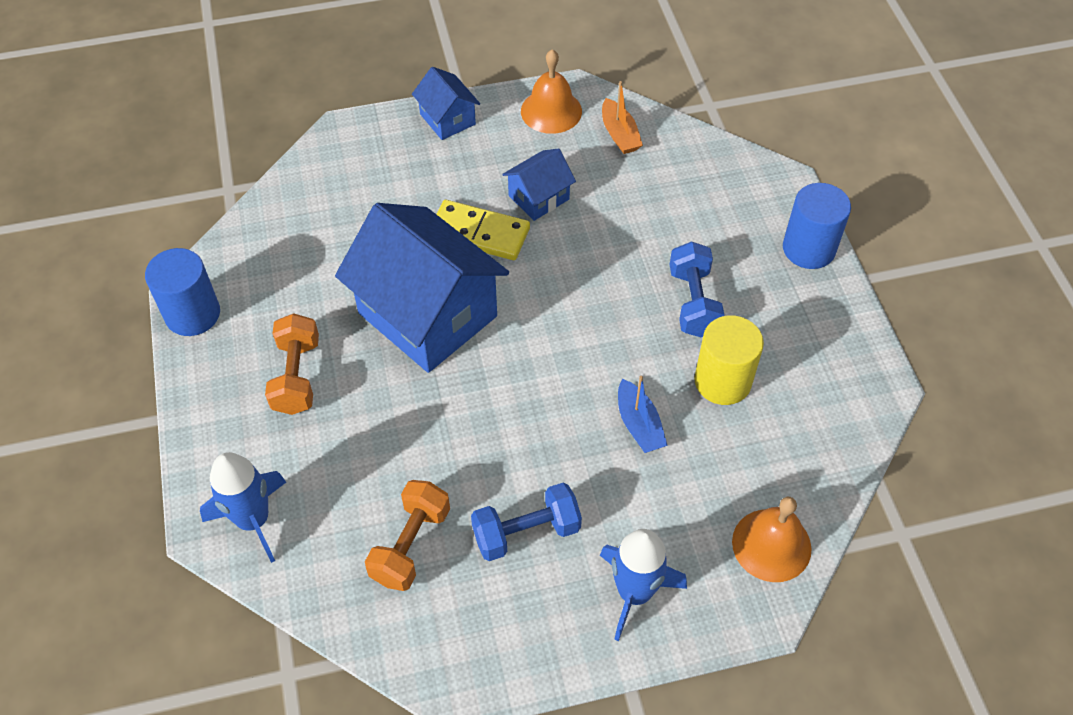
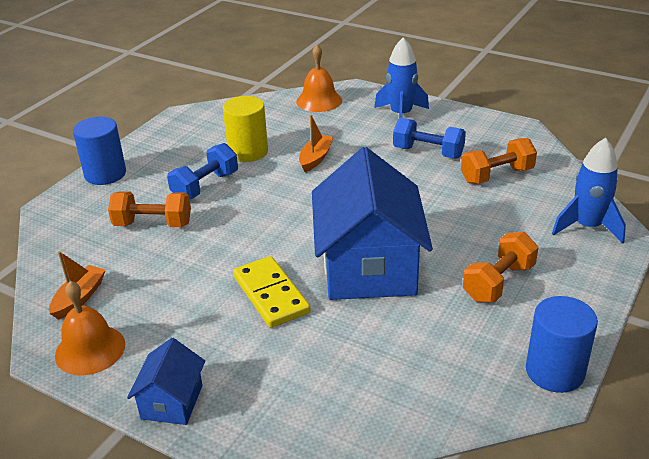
camera: 135 degrees left, 20 degrees down
blue house [502,148,576,221] -> none
blue boat [618,376,668,453] -> orange boat [299,115,334,172]
none -> orange dumbbell [108,191,191,227]

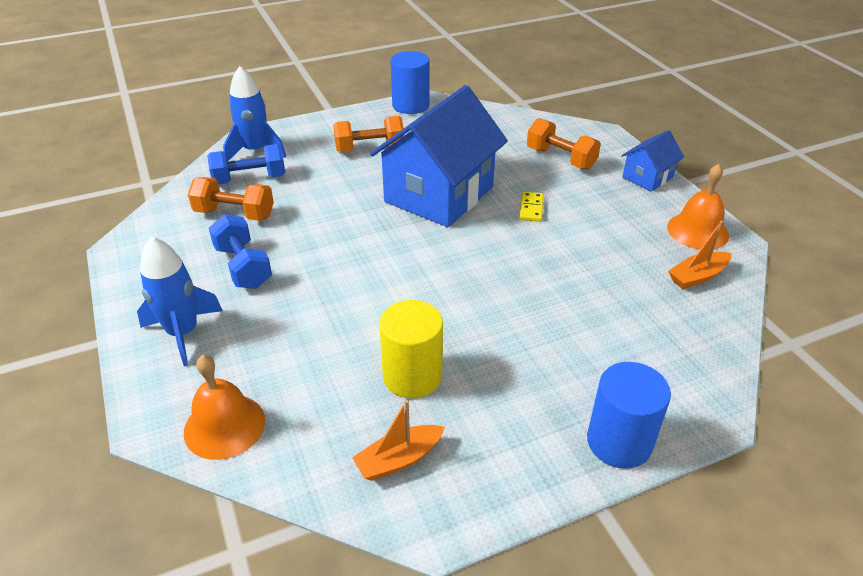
camera: 145 degrees left, 5 degrees up
orange dumbbell [108,191,191,227] -> orange dumbbell moved to [527,118,601,170]
blue dumbbell [167,143,238,199] -> blue dumbbell moved to [207,144,285,185]
yellow domino [233,256,311,328] -> yellow domino [520,192,543,222], size x0.54
orange boat [299,115,334,172] -> orange boat moved to [352,400,445,481]

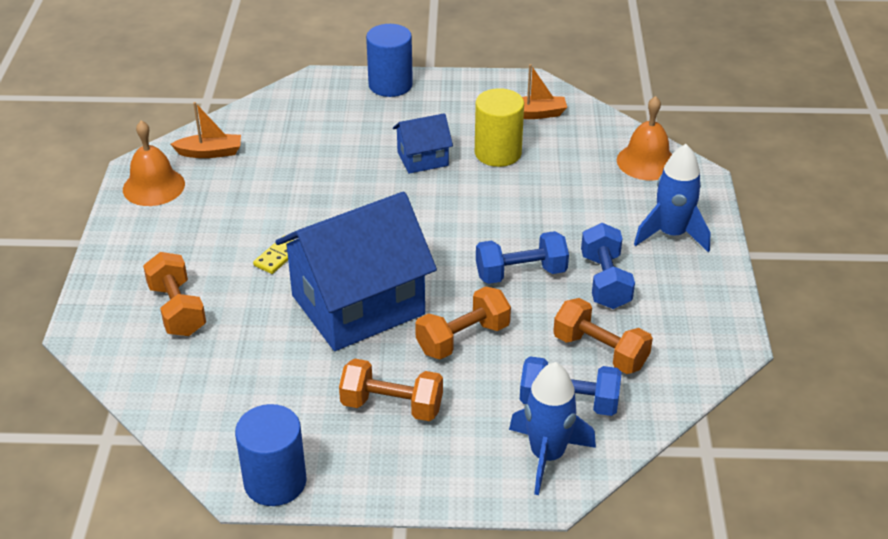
camera: 155 degrees left, 0 degrees up
blue house [621,130,684,192] -> blue house moved to [393,113,453,174]
none -> orange dumbbell [415,286,511,360]
none -> blue dumbbell [476,231,569,284]

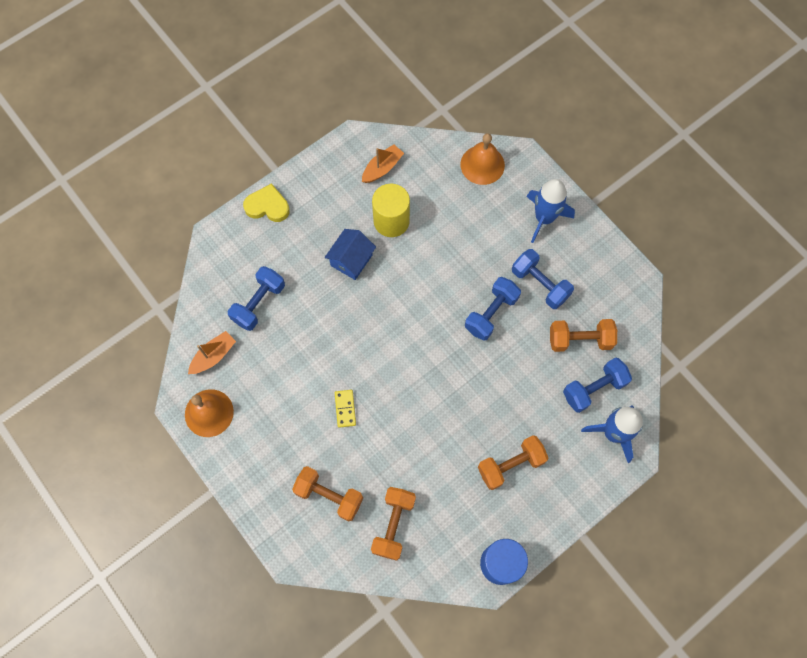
camera: 40 degrees left, 30 degrees up
blue house [275,192,437,351] -> none
blue cylinder [366,24,413,97] -> yellow heart [243,183,290,222]
orange dumbbell [415,286,511,360] -> orange dumbbell moved to [371,487,416,561]
none -> blue dumbbell [228,266,285,331]

